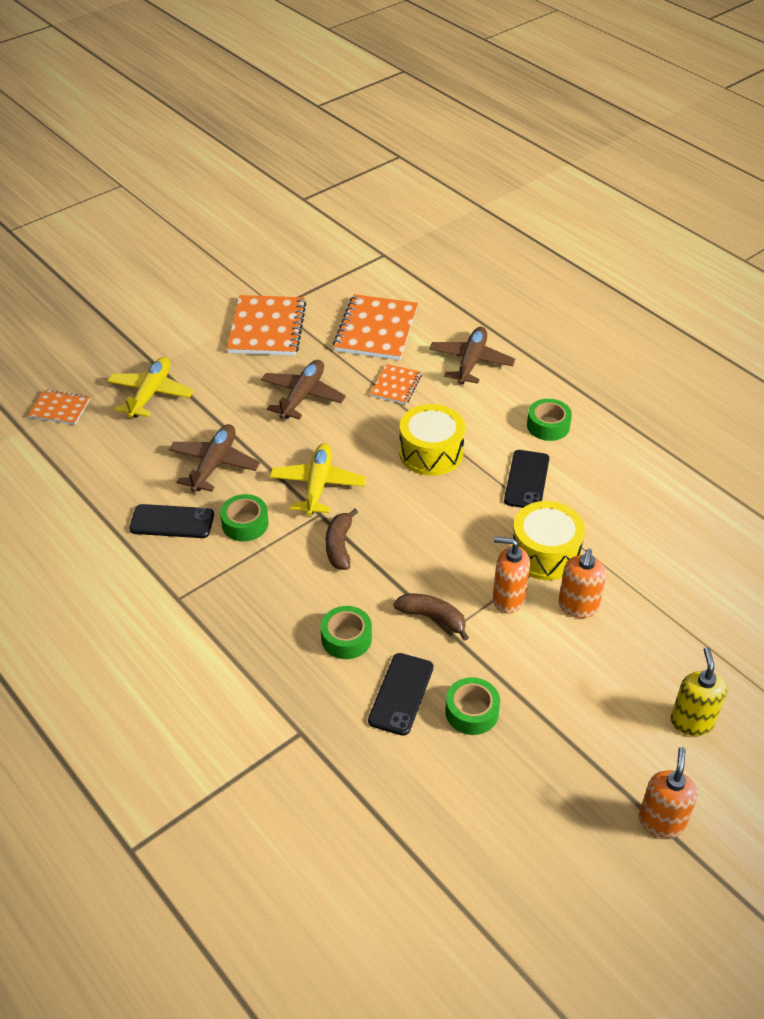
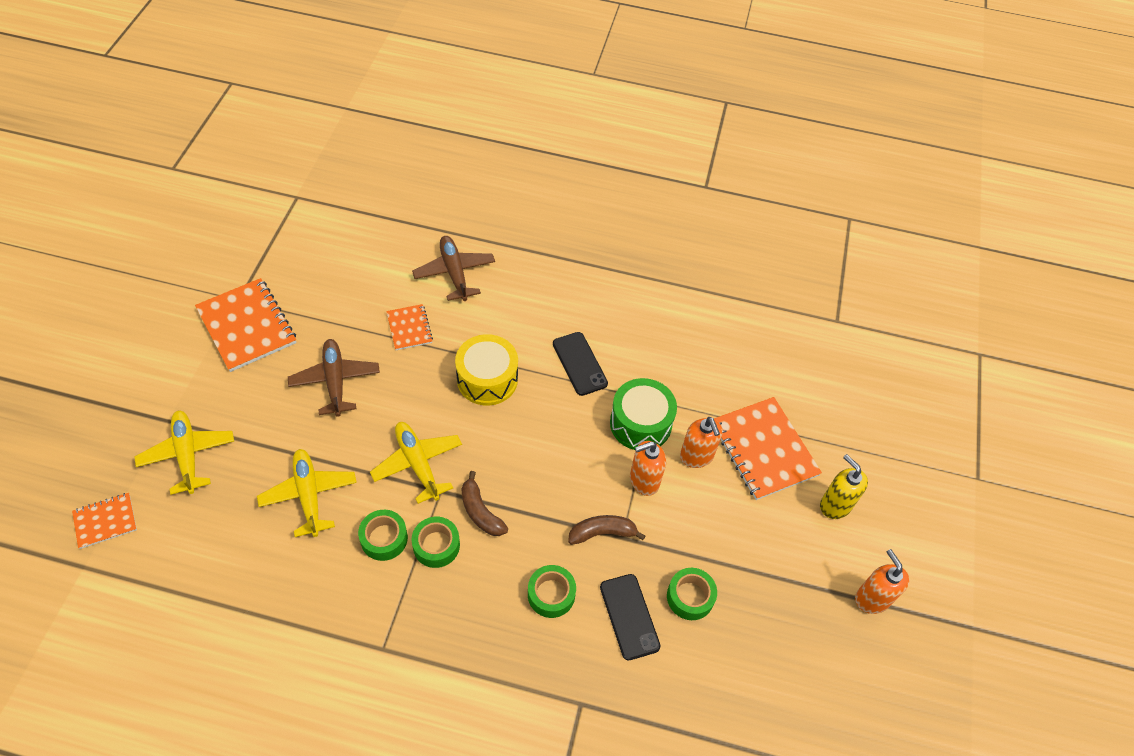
camera: 40 degrees left, 10 degrees up
black phone [129,504,214,538] -> none
brown plane [169,424,260,492] -> yellow plane [257,449,357,537]
orange notebook [333,294,418,360] -> orange notebook moved to [714,397,822,500]
yellow drum [511,501,585,580] -> green drum [610,378,677,450]
green tape [527,399,572,441] -> green tape moved to [412,517,460,568]

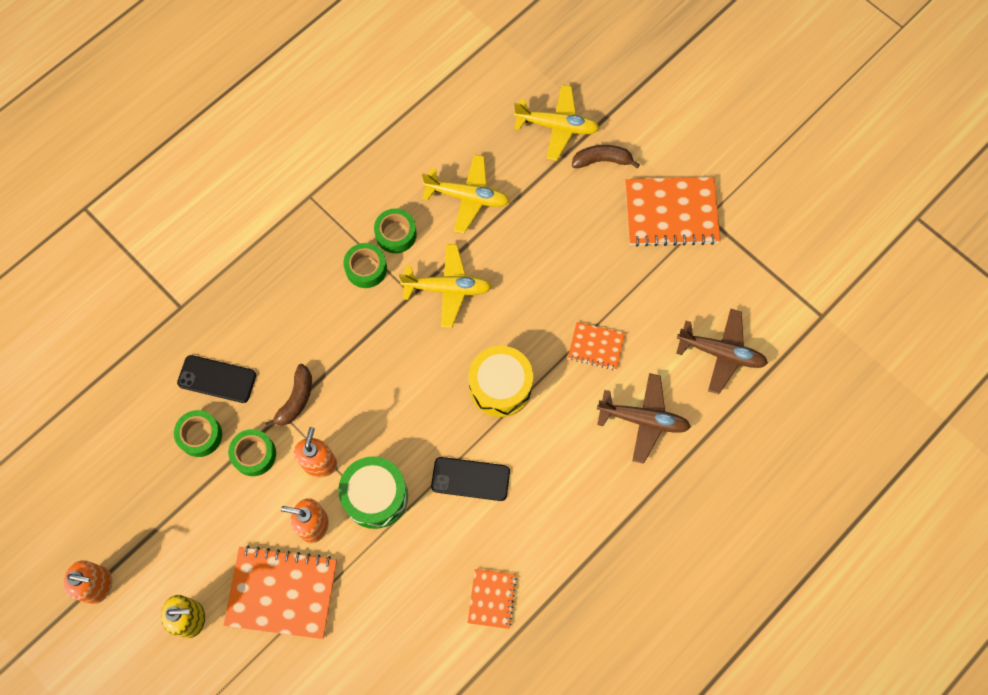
camera: 125 degrees right, 15 degrees up
orange notebook [72,493,137,549] -> orange notebook moved to [468,569,517,629]
brown plane [288,339,380,417] -> brown plane moved to [676,309,768,394]
brown banana [461,471,508,536] -> brown banana moved to [572,145,640,168]
green tape [528,565,576,618] -> green tape moved to [228,429,276,476]

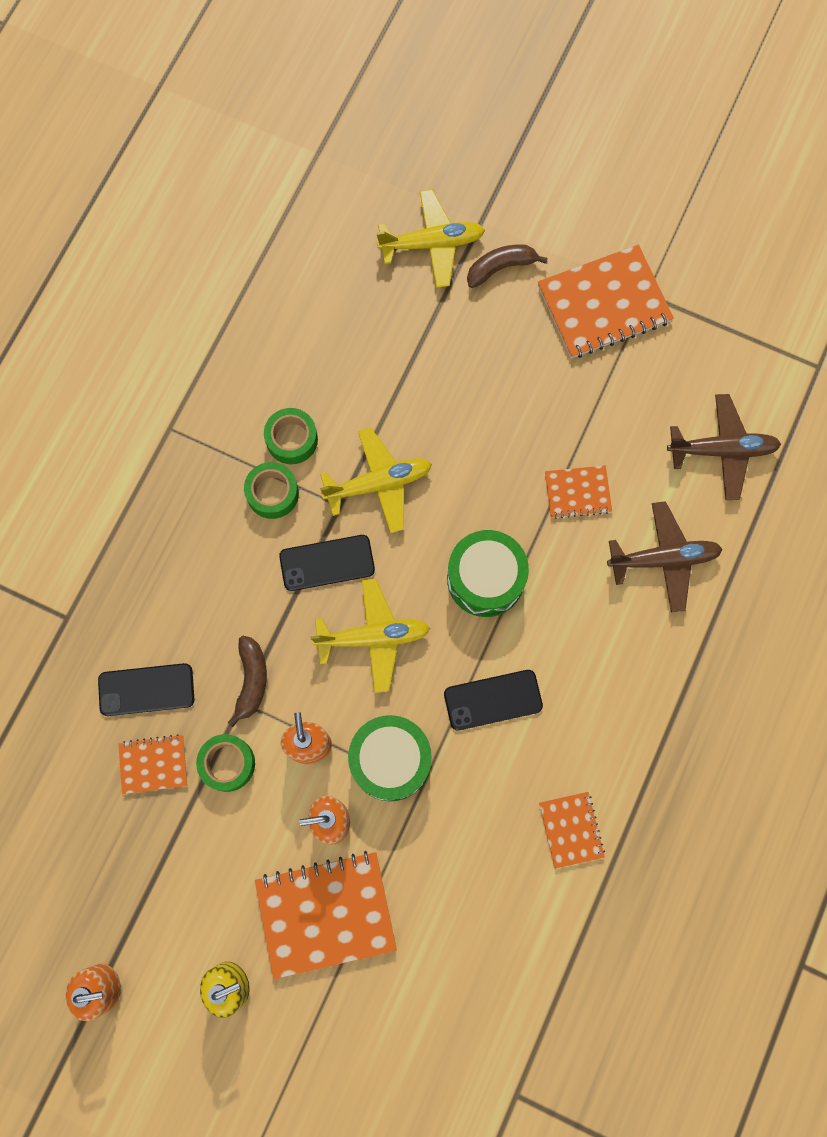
camera: 20 degrees left, 5 degrees up
green tape [174,410,222,457] -> orange notebook [118,734,187,794]
yellow plane [422,154,510,233] -> yellow plane moved to [311,579,430,693]
yellow drum [469,346,533,417] -> green drum [447,530,529,617]
none -> black phone [279,535,375,591]

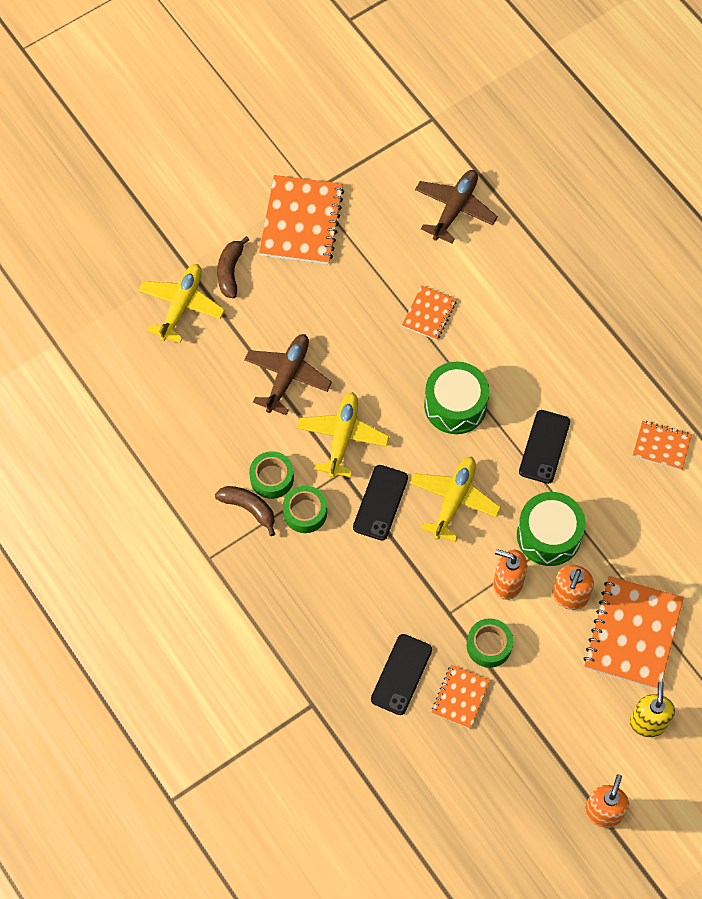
camera: 60 degrees left, 10 degrees down
brown banana [228,636,267,727] -> brown banana moved to [215,486,275,536]
brown plane [607,501,723,613] -> brown plane moved to [244,334,332,415]

